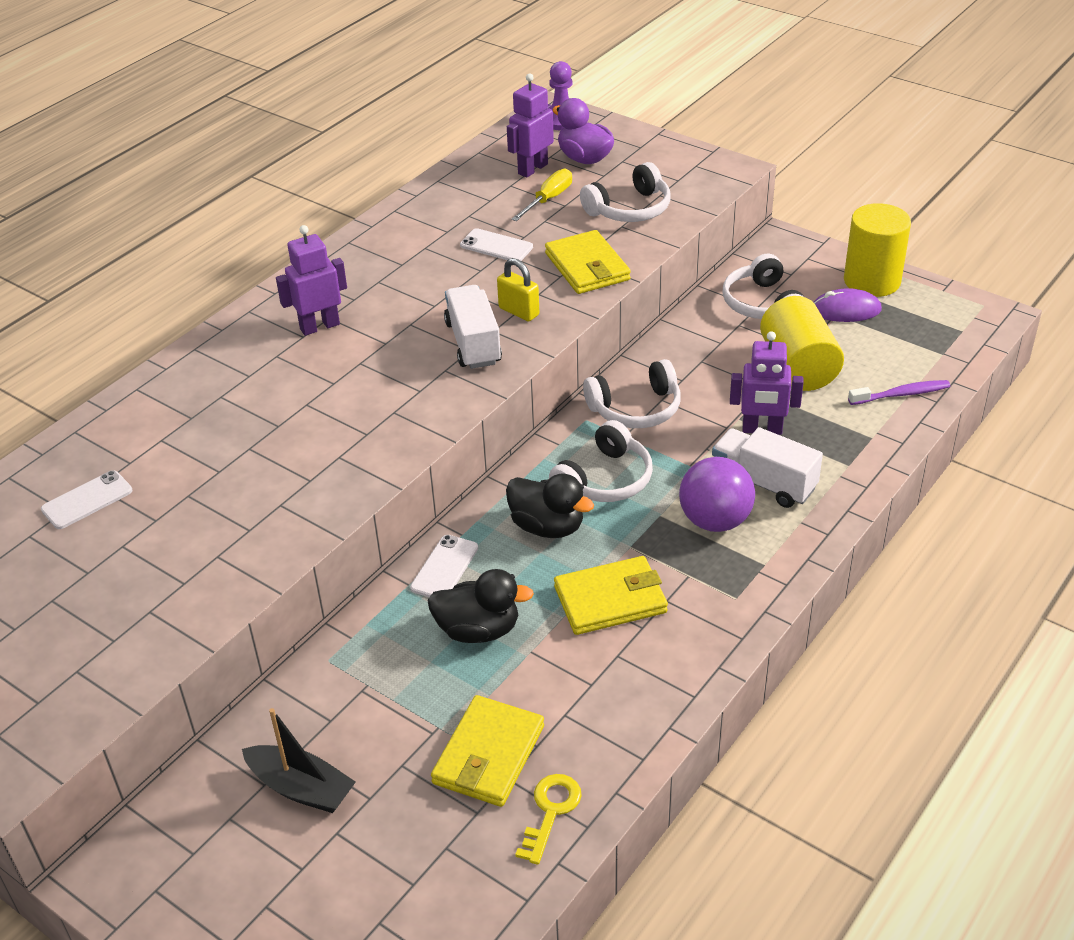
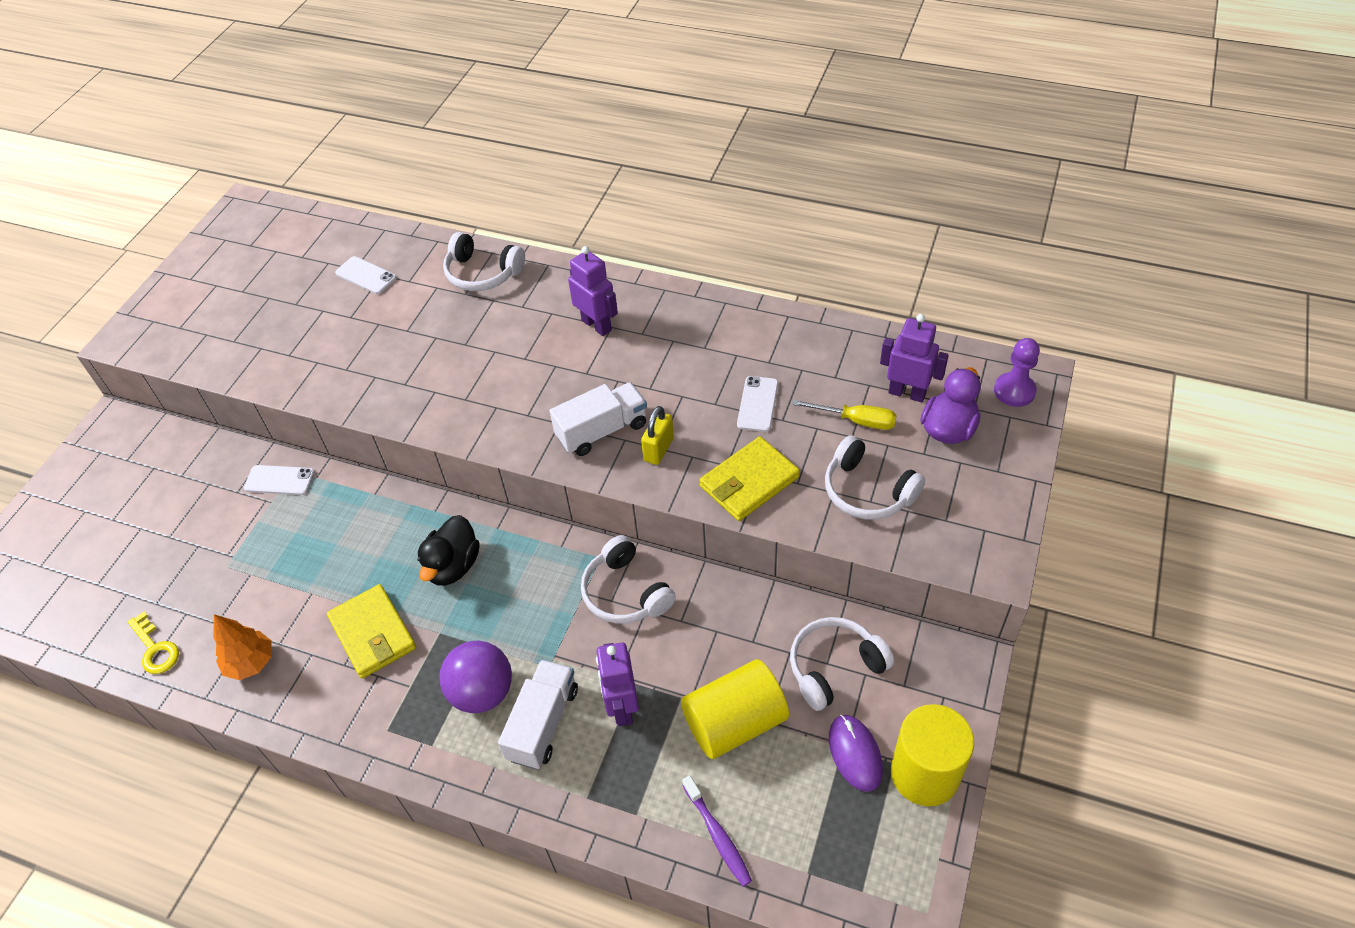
camera: 75 degrees right, 10 degrees up
black boat [242,708,356,813] -> none
white phone [410,535,478,597] -> white phone moved to [244,465,315,495]
black duck [427,569,534,643] -> none
yellow wallet [431,695,544,807] -> none
yellow key [515,774,582,865] -> yellow key turned 45 degrees clockwise [128,612,179,674]
white headphones [549,420,653,502] -> white headphones moved to [443,232,525,291]
none -> orange tree [213,614,272,680]

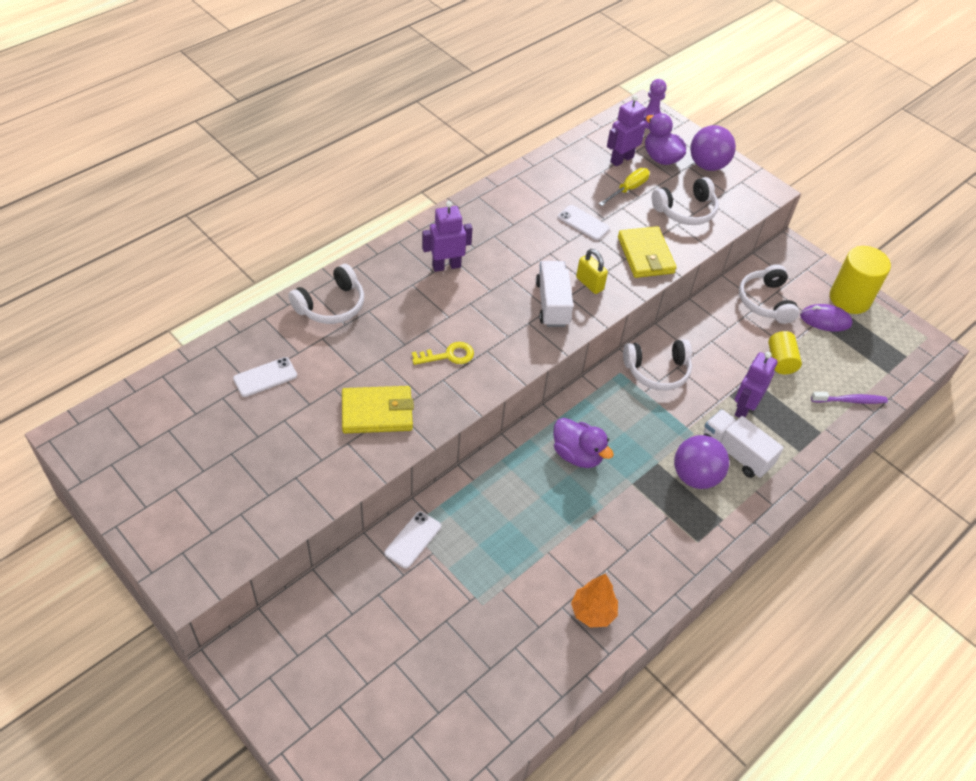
camera: 70 degrees left, 0 degrees up
yellow key [128,612,179,674] -> yellow key moved to [412,342,474,365]
yellow wallet [327,584,416,679] -> yellow wallet moved to [342,386,414,433]
black duck [418,515,480,586] -> purple duck [553,418,614,468]
purple robot [596,642,639,726] -> purple robot turned 105 degrees clockwise [735,352,778,418]
yellow cylinder [681,659,789,759] -> yellow cylinder [768,331,802,374], size x0.60
none -> purple ball [690,125,736,171]

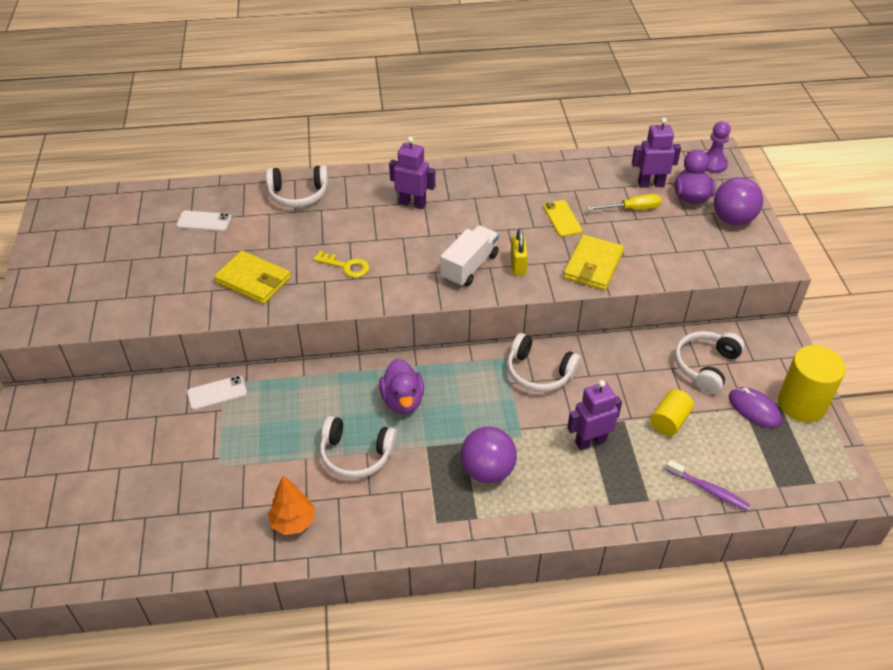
camera: 40 degrees right, 5 degrees down
white phone [558,205,610,240] -> yellow phone [543,200,582,237]
white headphones [652,177,719,225] -> white headphones moved to [320,416,398,479]
white truck [704,409,784,478] -> none

